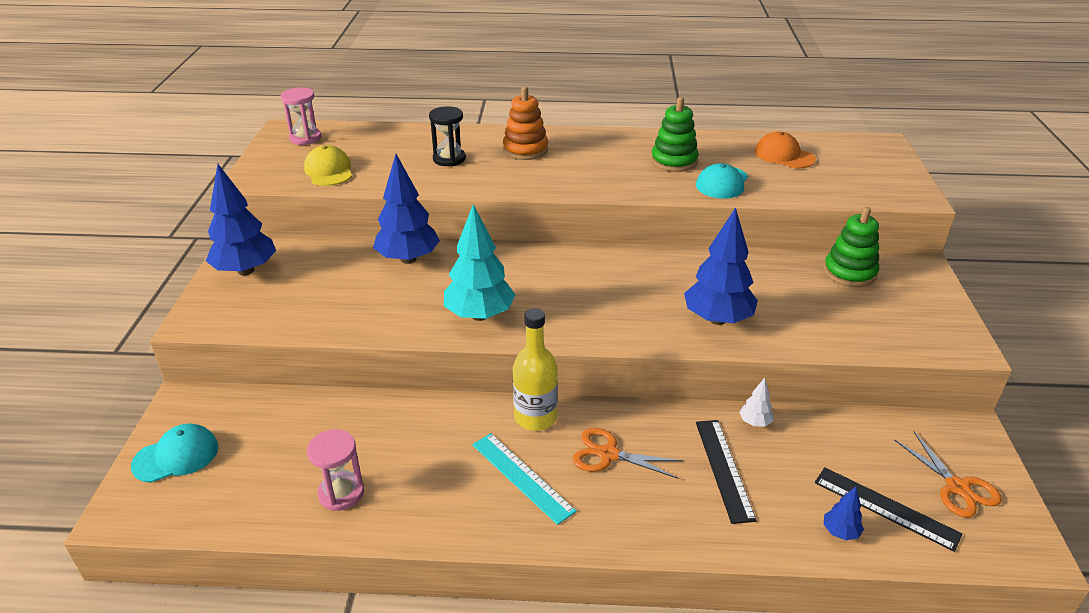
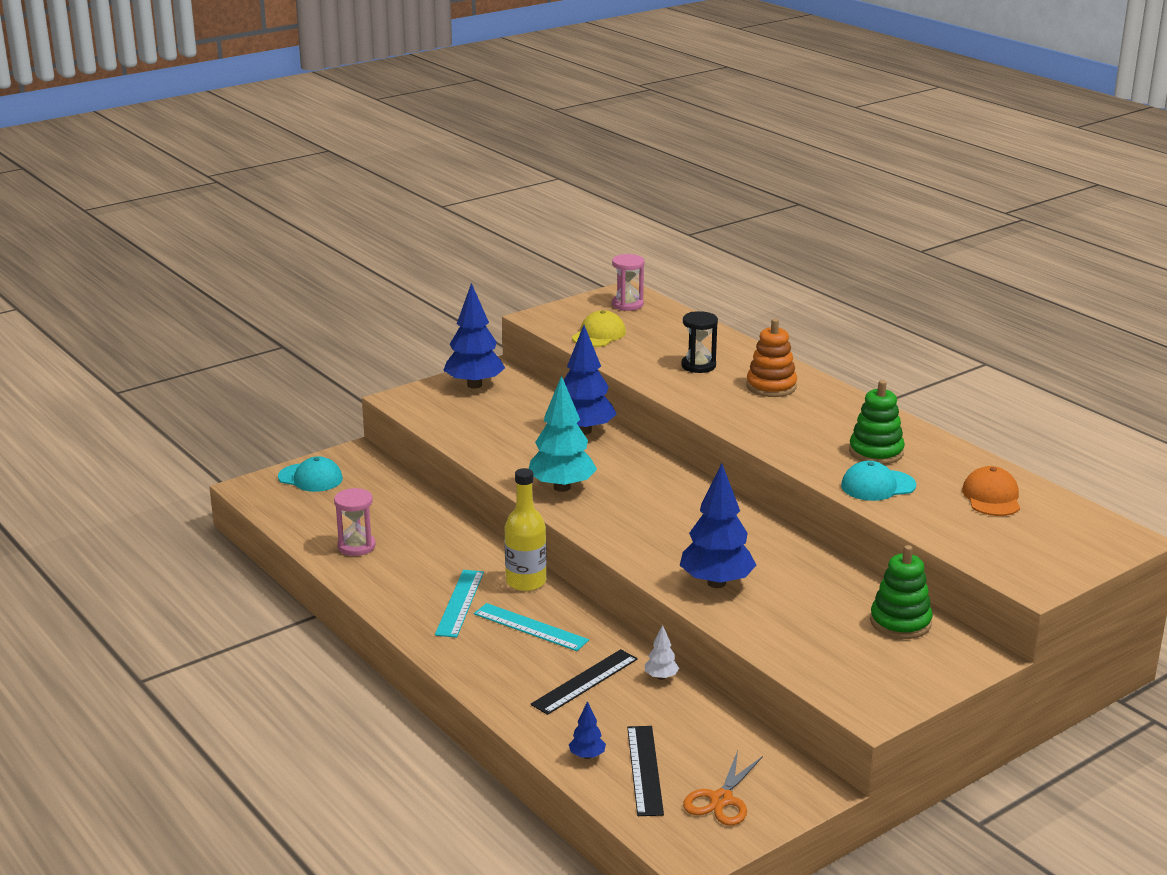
camera: 50 degrees right, 10 degrees down
orange scissors [573,428,683,479] -> turquoise ruler [474,603,589,651]

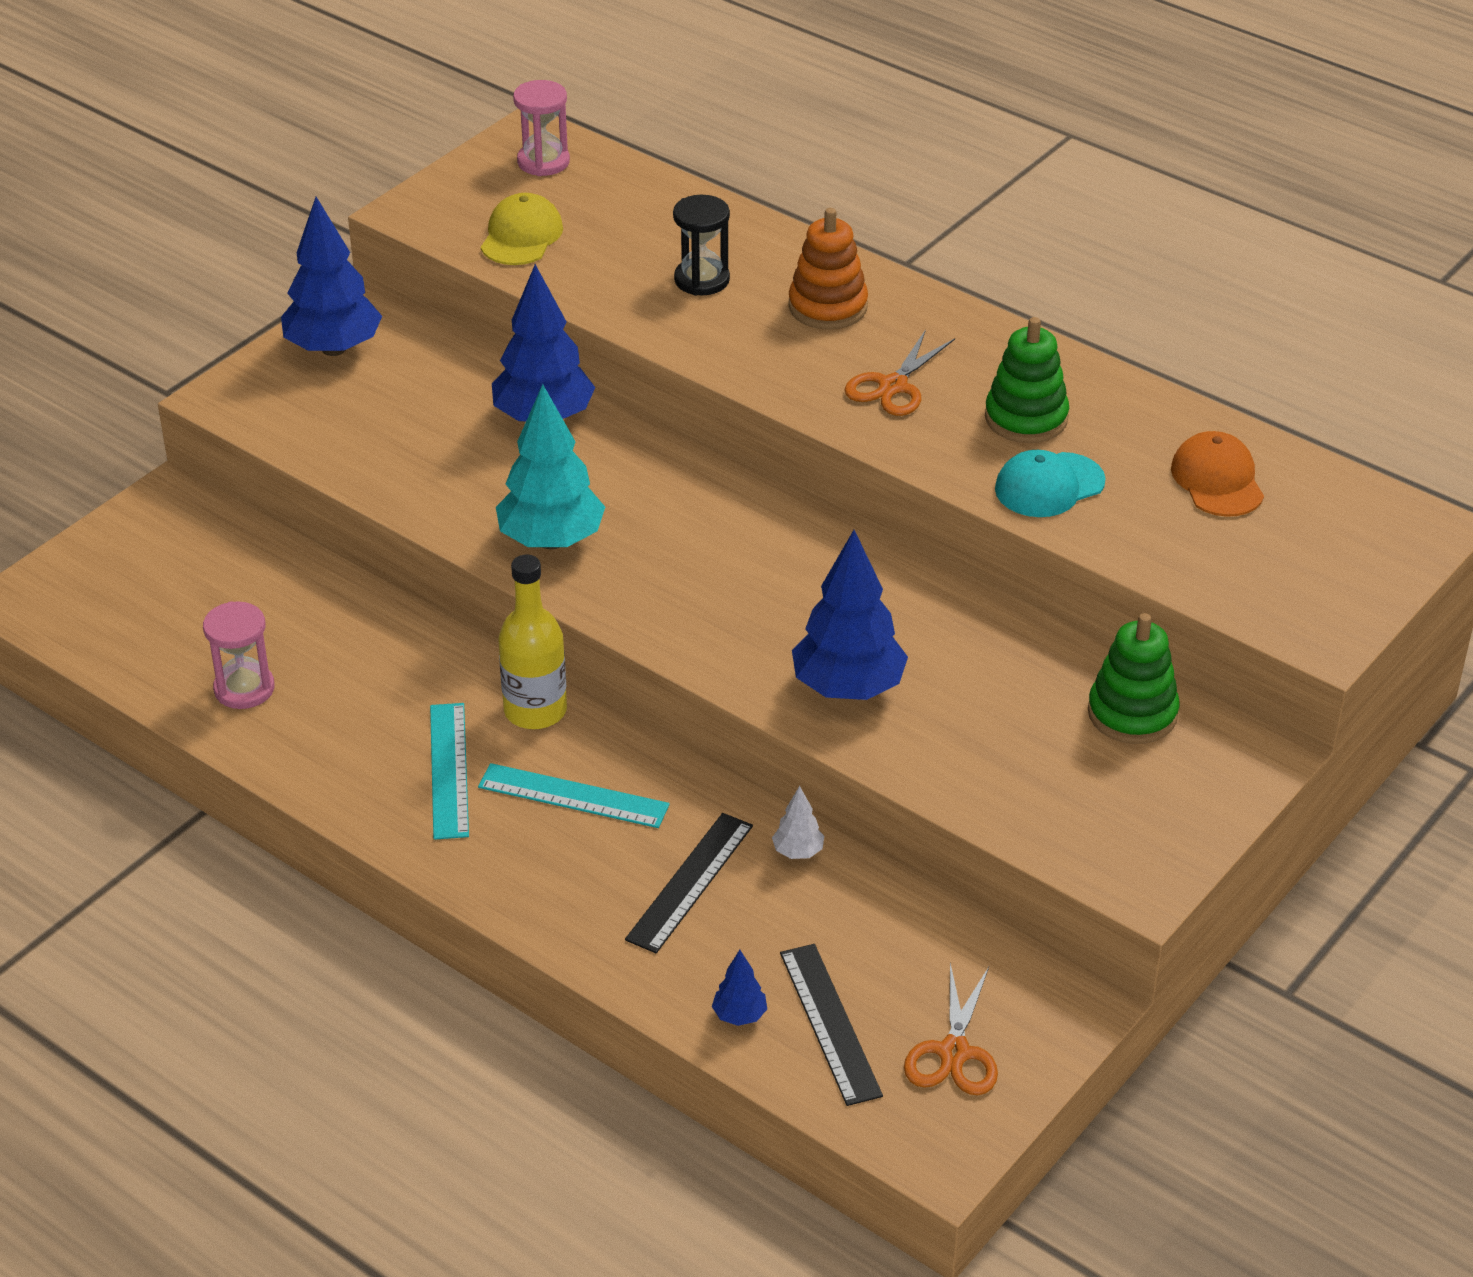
camera: 15 degrees left, 15 degrees up
turquoise cap [278,456,343,492] -> none
none -> orange scissors [844,330,955,416]

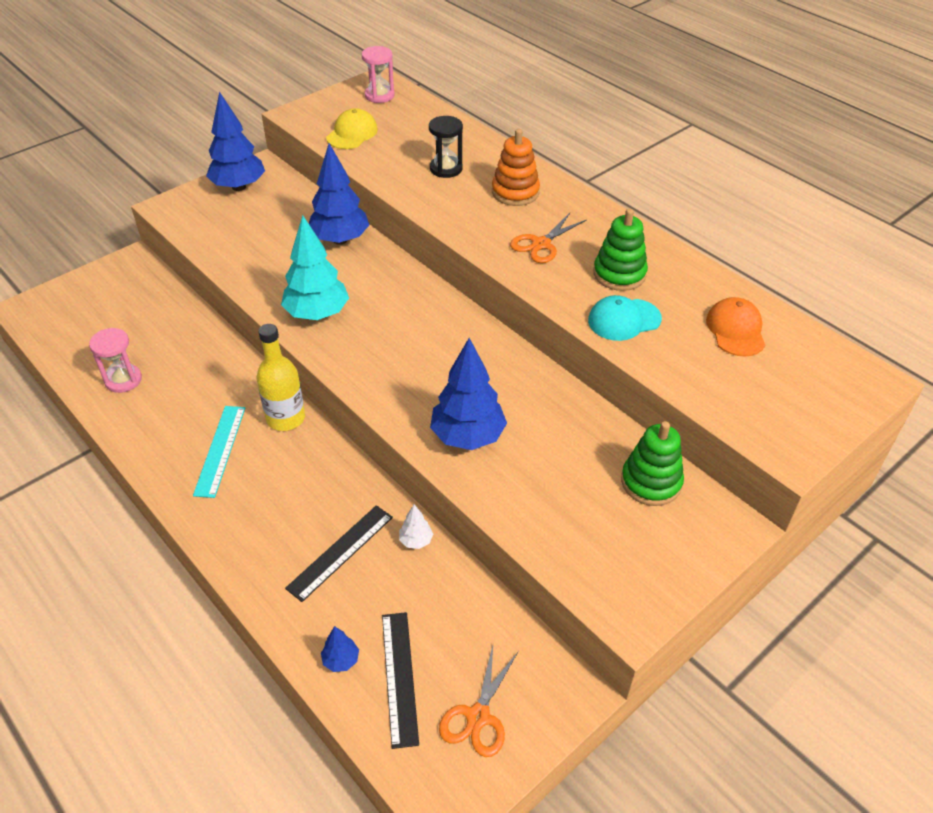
camera: 10 degrees right, 5 degrees up
turquoise ruler [478,763,670,828] -> none

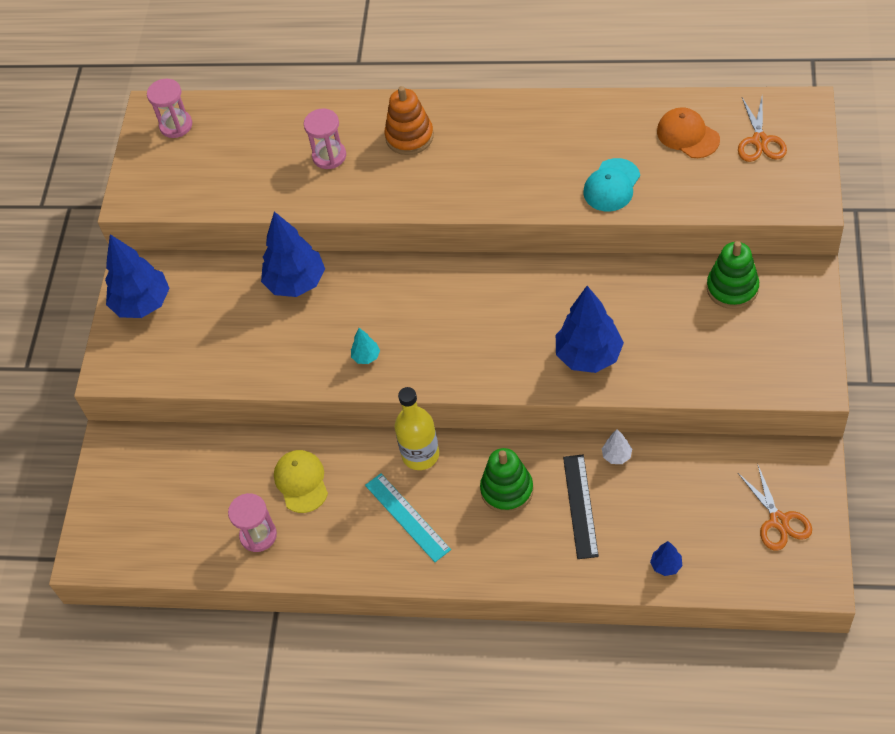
camera: 35 degrees left, 10 degrees up
turquoise tree [281,215,349,320] -> turquoise tree [351,328,380,364], size x0.45
yellow cap [326,108,378,149] -> yellow cap moved to [274,450,328,513]
black ruler [382,612,419,749] -> none
black hourglass [429,116,463,178] -> pink hourglass [304,109,346,169]
orange scissors [510,213,586,263] -> orange scissors moved to [738,97,787,162]
green stacking toy [593,209,648,291] -> green stacking toy moved to [480,448,533,513]

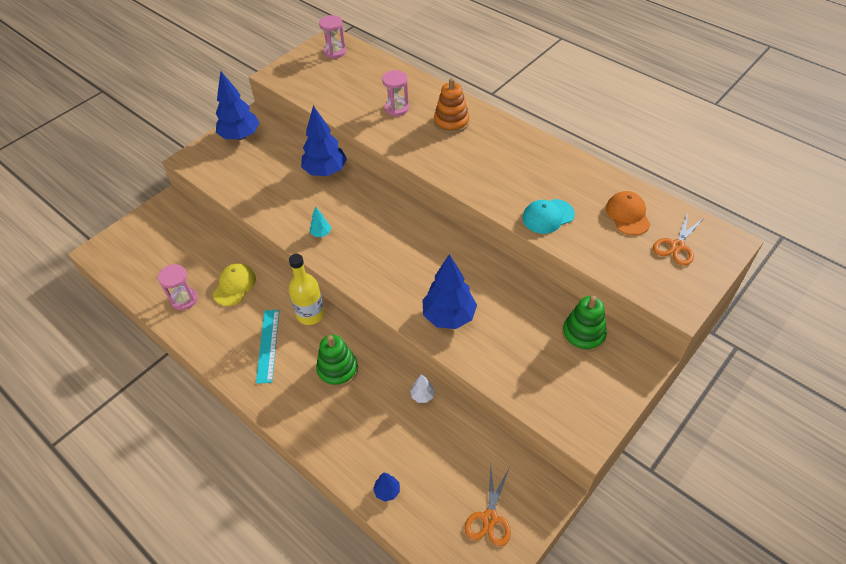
camera: 30 degrees right, 5 degrees down
black ruler [563,454,599,559] -> none

